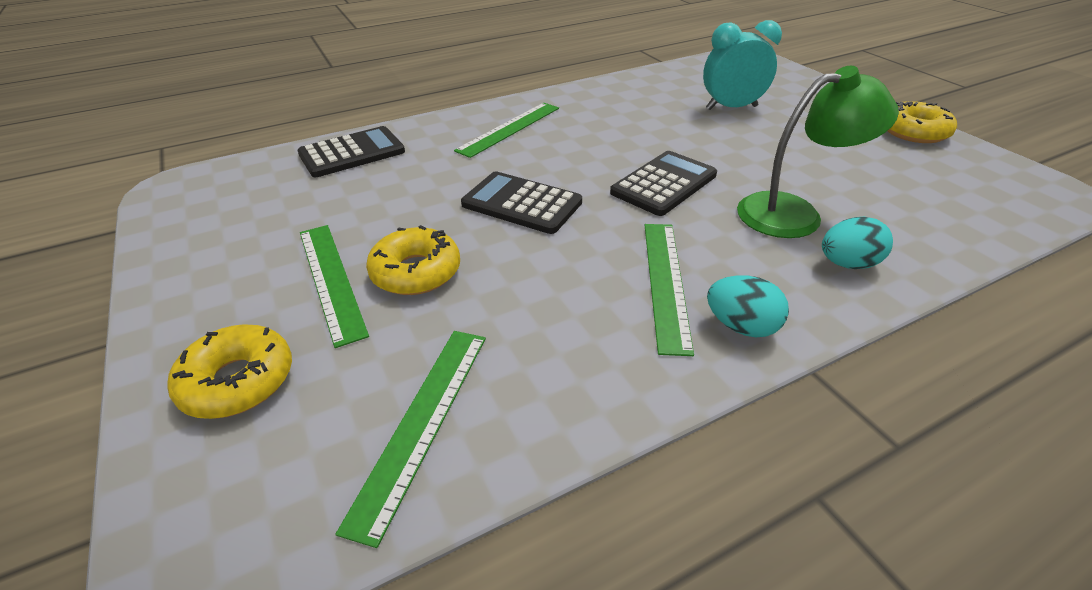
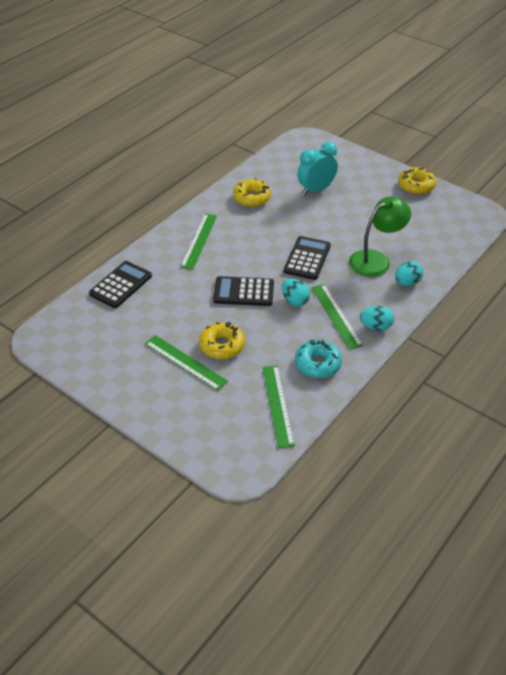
camera: 25 degrees left, 5 degrees up
yellow donut [167,325,292,419] -> yellow donut moved to [233,178,271,207]
none -> turquoise egg [282,278,310,306]
none -> turquoise donut [295,339,342,378]

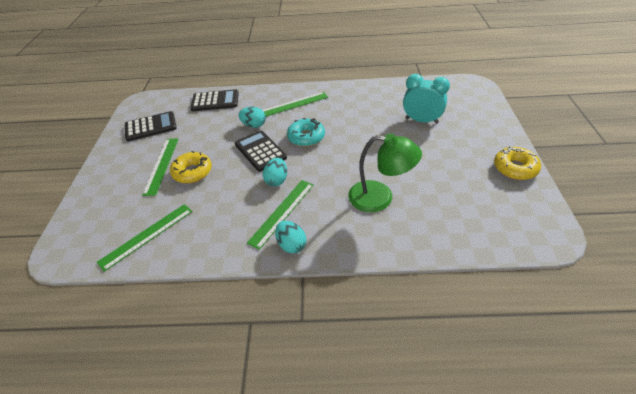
camera: 55 degrees right, 0 degrees up
yellow donut [233,178,271,207] -> none
black calculator [284,236,331,280] -> black calculator moved to [125,111,177,141]
turquoise donut [295,339,342,378] -> turquoise donut moved to [287,118,325,147]
turquoise egg [395,261,423,286] -> turquoise egg moved to [238,107,266,128]

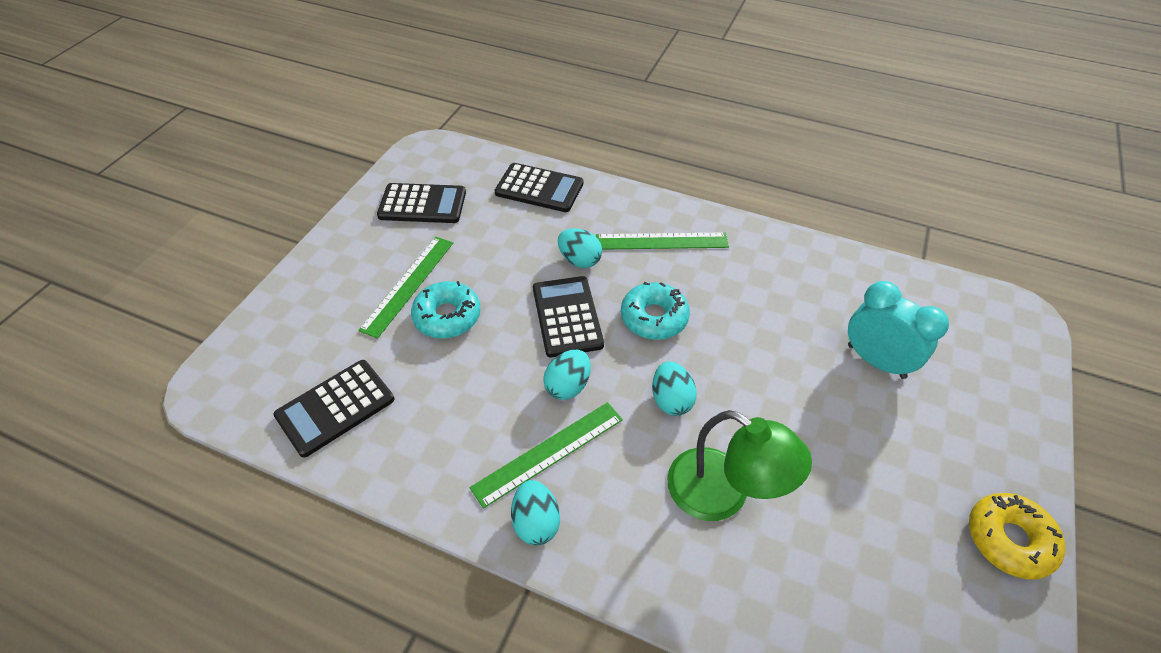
camera: 20 degrees right, 5 degrees up
green ruler [97,204,193,272] -> black calculator [273,360,394,458]
yellow donut [170,151,212,183] -> turquoise donut [411,281,481,338]
none -> turquoise egg [652,362,697,416]

